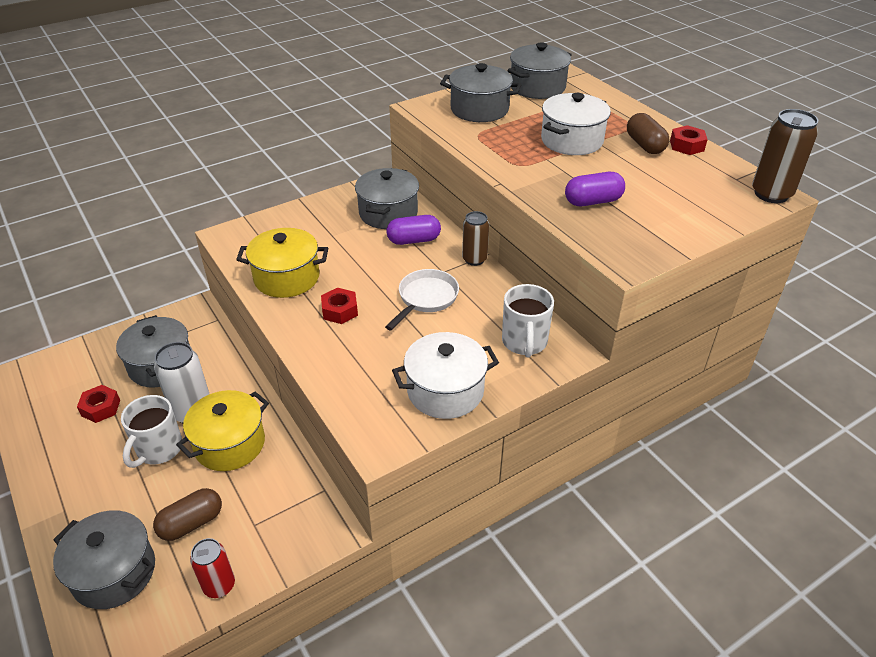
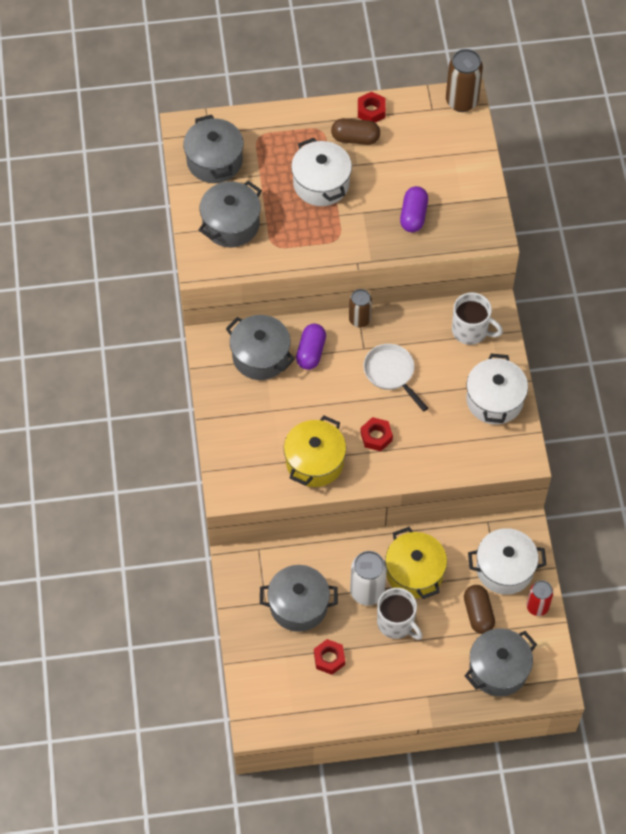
camera: 65 degrees left, 20 degrees up
none -> white pot [468,528,547,595]

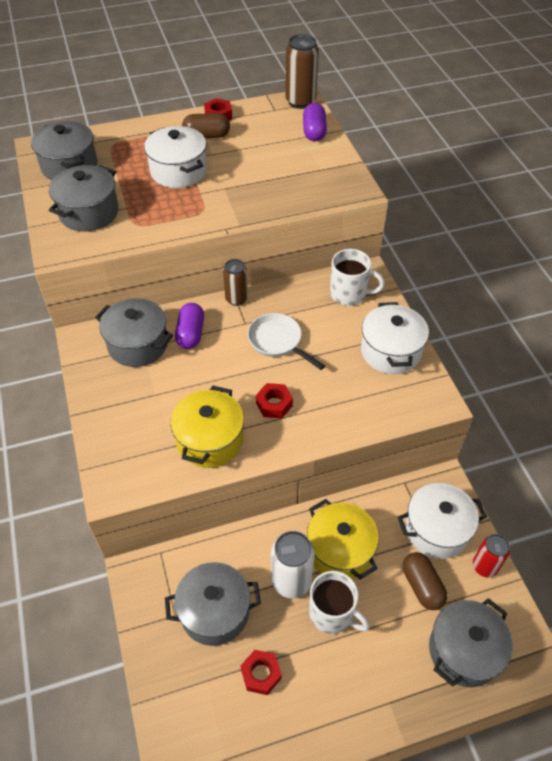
camera: 10 degrees left, 10 degrees down
purple capsule [400,186,428,232] -> purple capsule moved to [303,103,327,141]

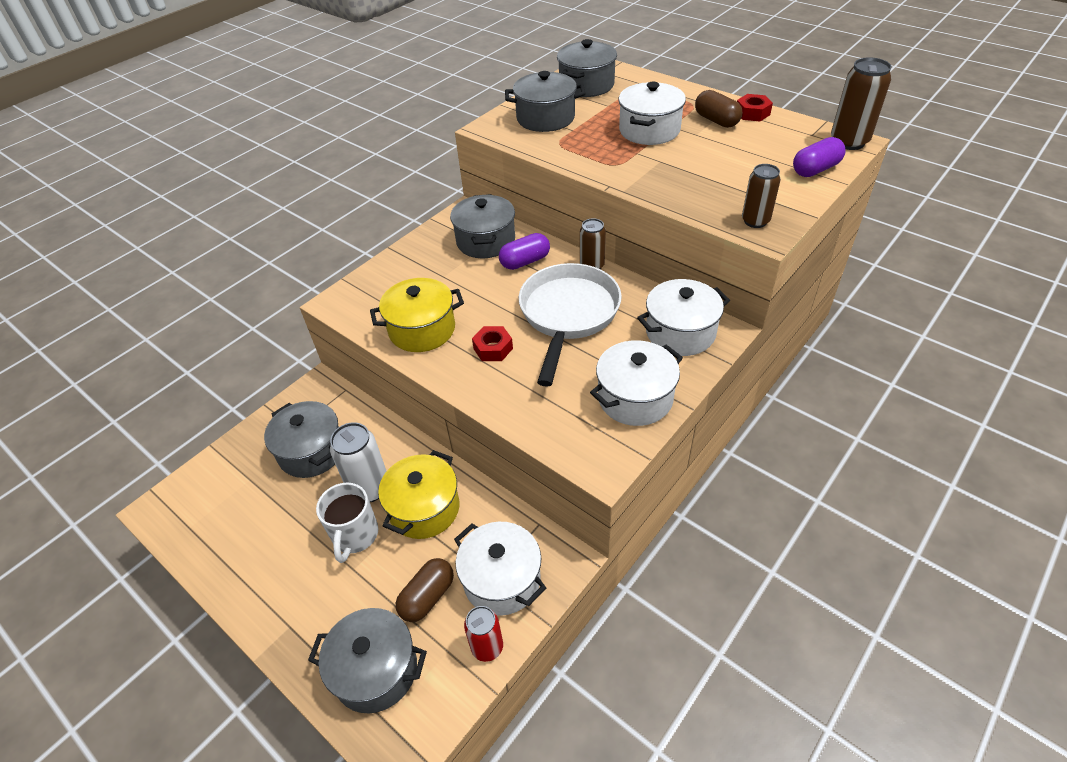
camera: 60 degrees right, 5 degrees down
red nut [241,650,282,695] -> none
white pan [248,313,325,370] -> white pan [519,263,622,387], size x1.71
white mug [330,249,385,306] -> white pot [637,279,730,356]
none -> brown can [742,164,781,228]

